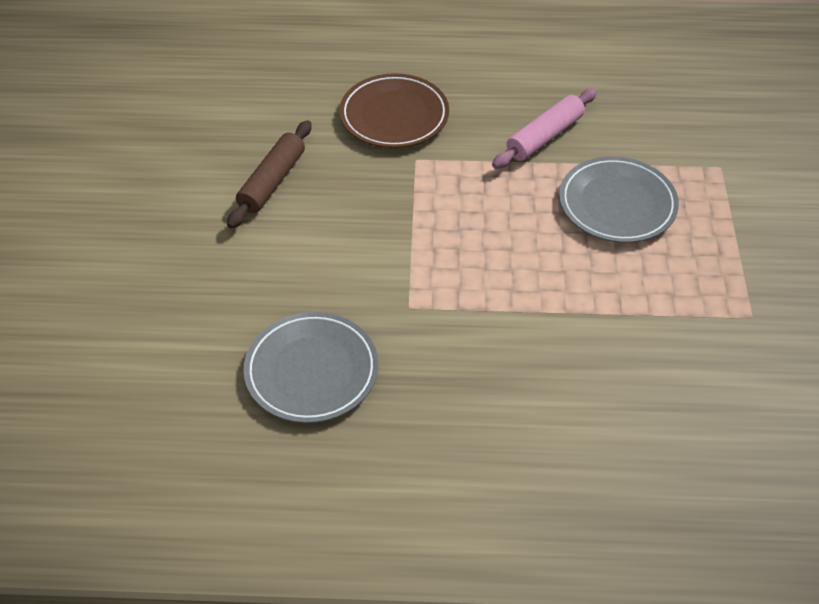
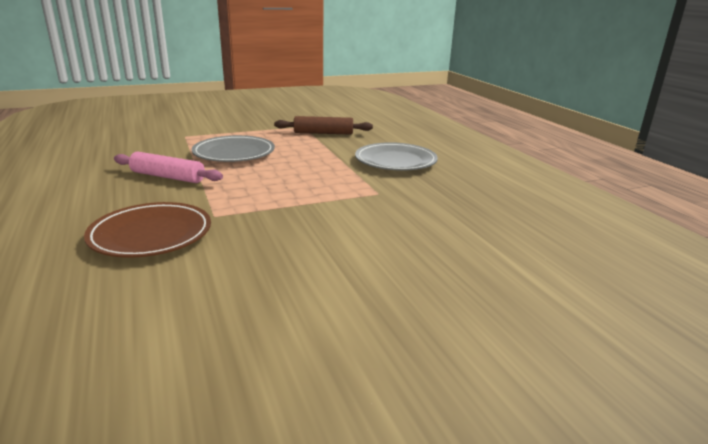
camera: 115 degrees left, 25 degrees down
brown rolling pin [227,120,312,229] -> brown rolling pin moved to [274,116,373,135]
grey plate [243,312,378,423] -> grey plate moved to [355,142,438,171]

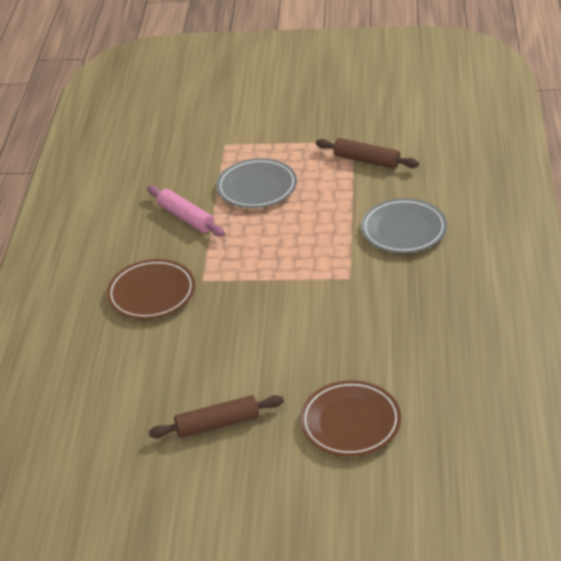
camera: 30 degrees right, 15 degrees up
none -> brown rolling pin [148,395,284,438]
none -> brown plate [300,380,401,456]

